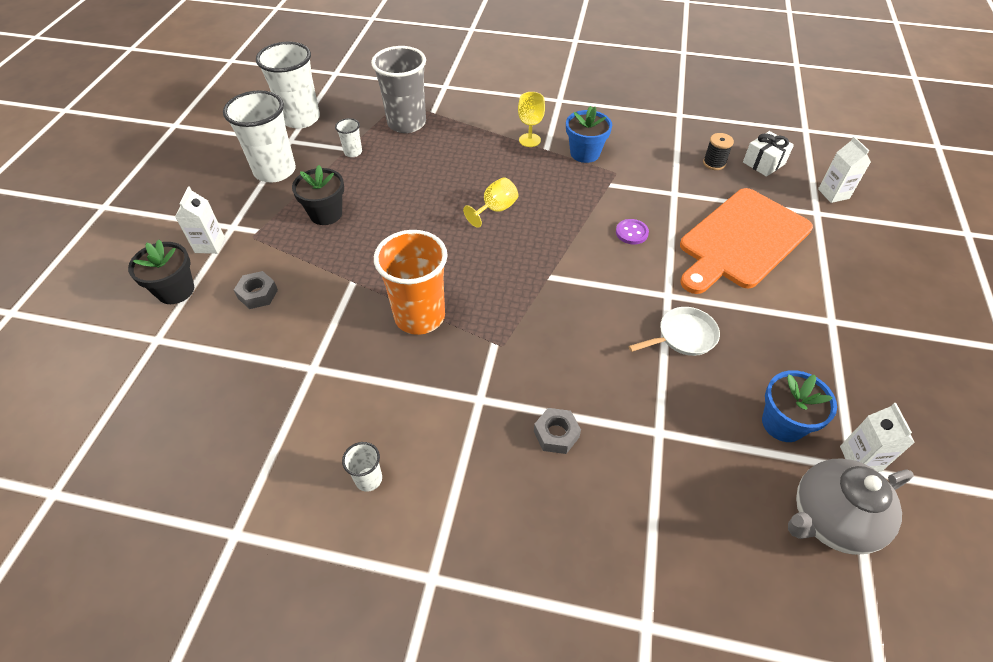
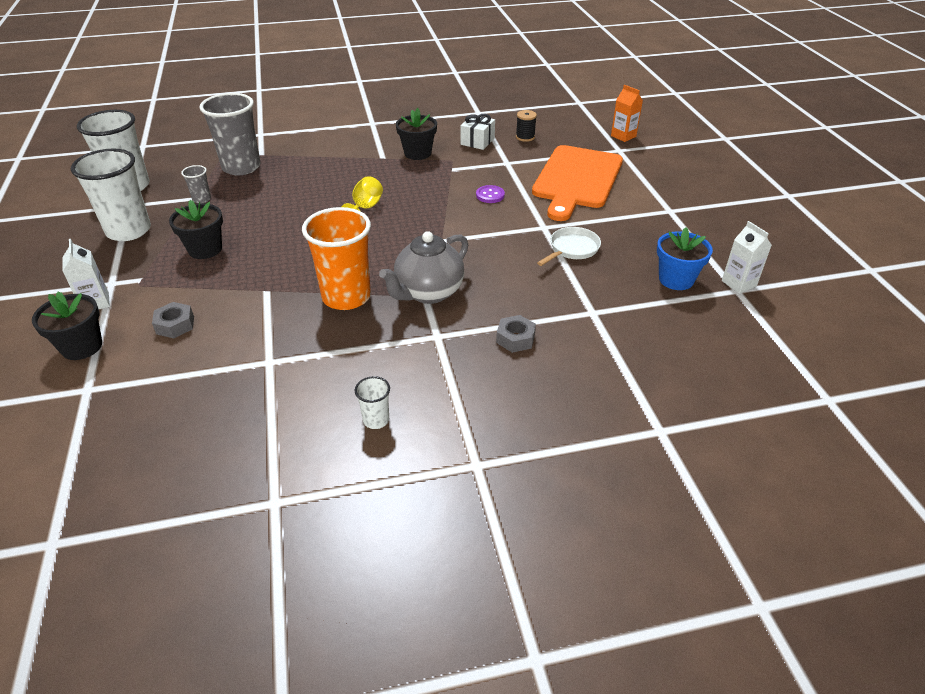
camera: 25 degrees left, 10 degrees down
white cup [335,118,362,157] -> grey cup [181,165,211,204]
yellow goblet [518,92,545,147] -> none
blue flower pot [566,106,612,163] -> black flower pot [396,108,437,160]
white gift [743,131,794,177] -> white gift moved to [461,114,495,150]
grey teapot [788,458,914,555] -> grey teapot moved to [379,231,468,304]
white carton [818,136,871,203] -> orange carton [611,85,643,142]

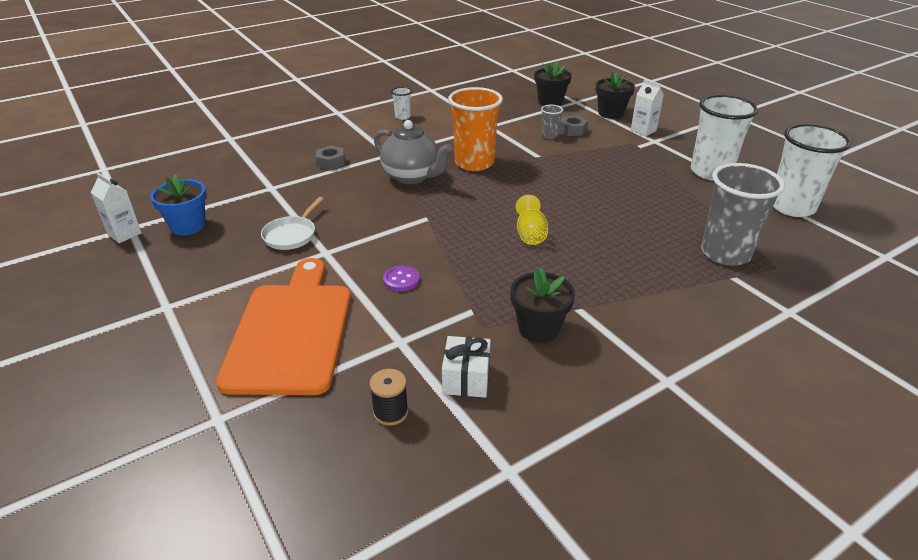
camera: 160 degrees right, 5 degrees down
black flower pot [169,200,223,259] -> black flower pot moved to [534,60,572,106]
grey cup [181,165,211,204] -> grey cup moved to [541,105,563,139]
grey teapot [379,231,468,304] -> grey teapot turned 105 degrees clockwise [374,120,452,184]
orange carton [611,85,643,142] -> none

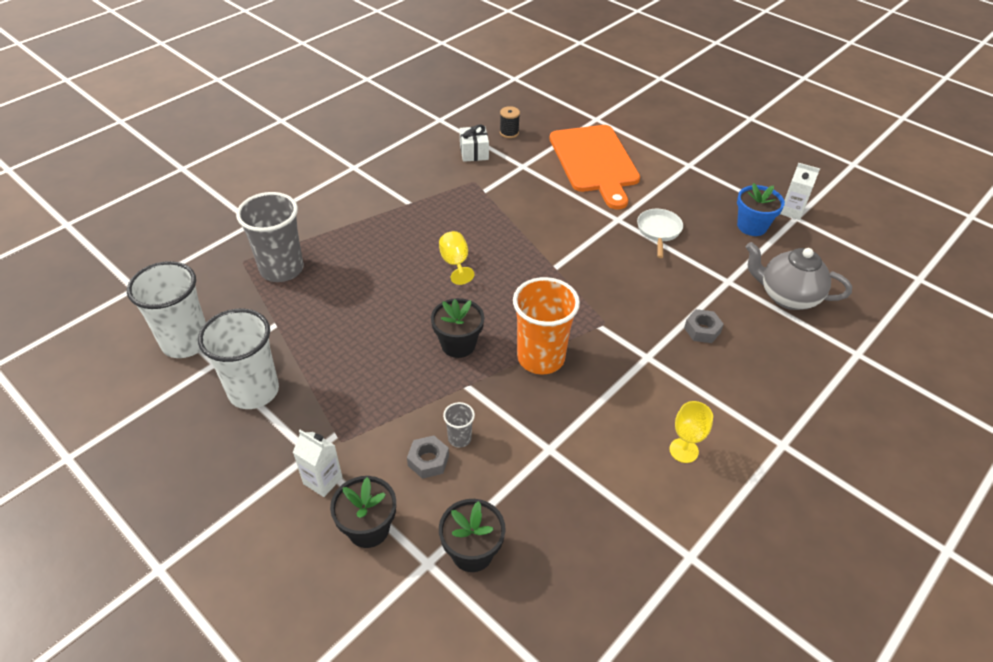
camera: 165 degrees right, 10 degrees up
grey teapot [374,120,452,184] -> grey teapot moved to [746,242,852,310]
purple button [383,266,420,291] -> none
white cup [391,87,412,120] -> yellow goblet [669,401,713,463]
black flower pot [510,267,575,343] -> black flower pot moved to [431,298,484,358]

